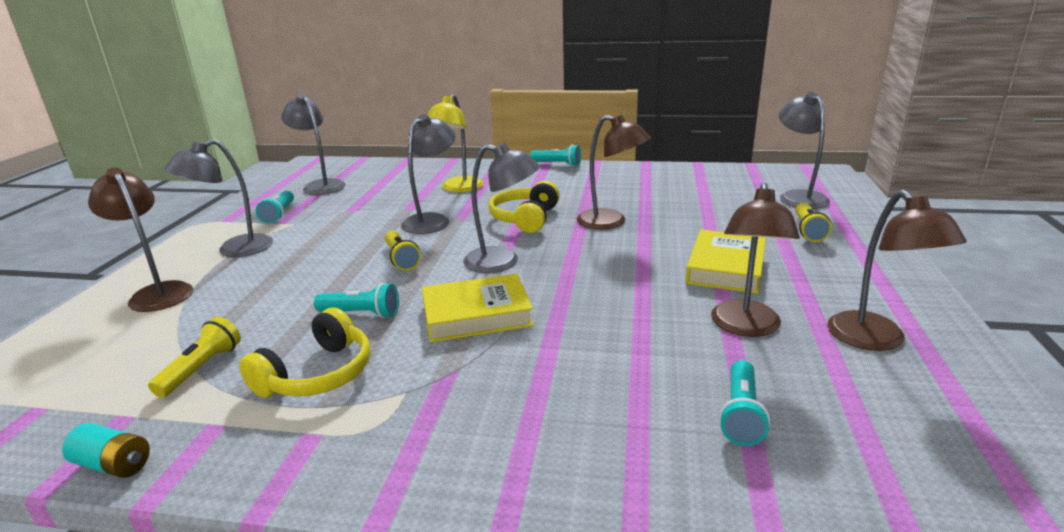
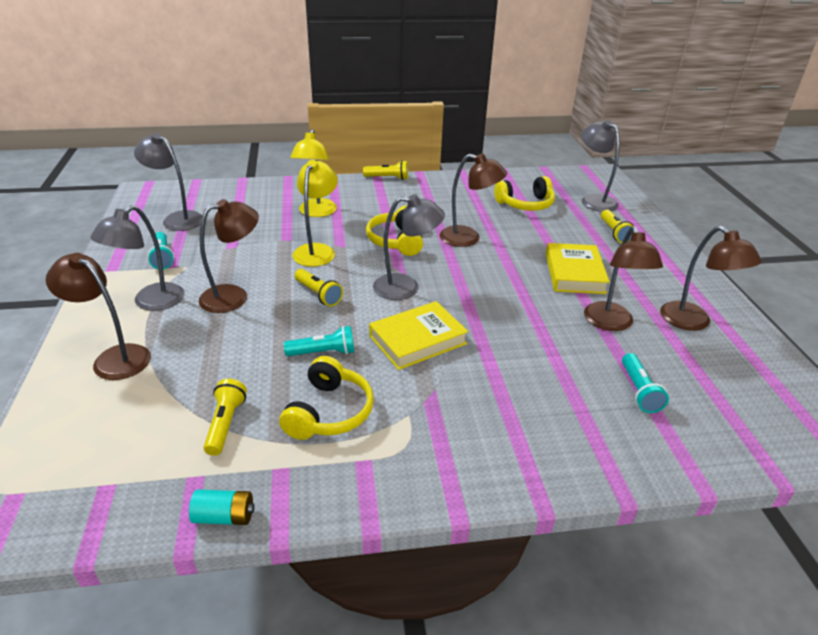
camera: 20 degrees left, 10 degrees up
grey lamp [401,114,455,234] -> yellow lamp [292,160,338,267]
turquoise flashlight [530,145,581,166] -> yellow flashlight [363,160,408,180]
none -> brown lamp [199,199,259,313]
none -> yellow headphones [494,176,555,211]

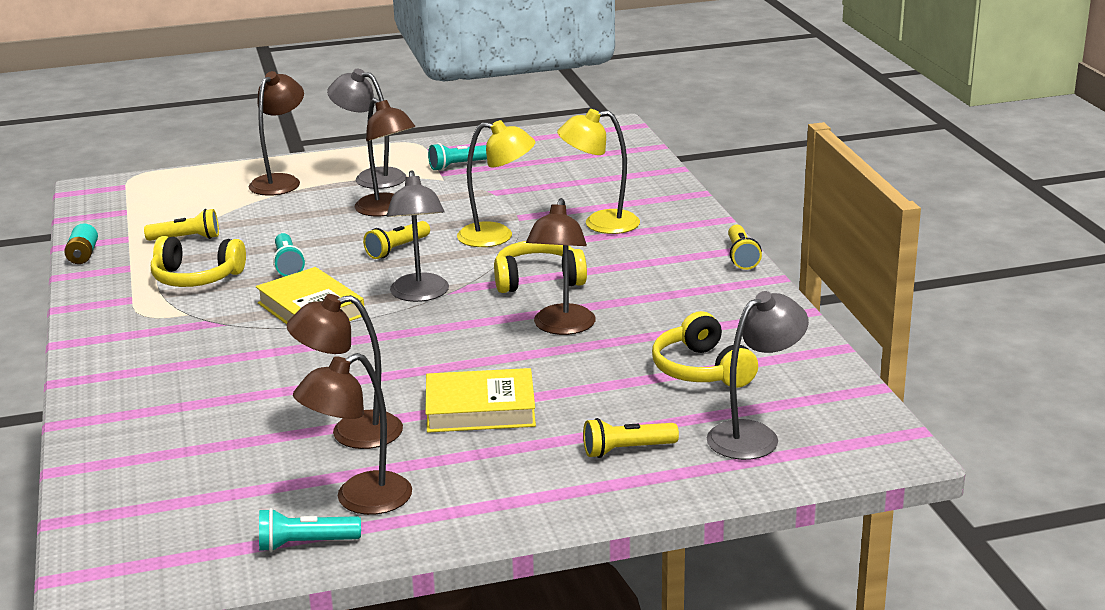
camera: 85 degrees right, 10 degrees down
grey lamp [134,133,202,231] -> none
turquoise flashlight [622,353,669,413] -> turquoise flashlight moved to [259,508,361,552]

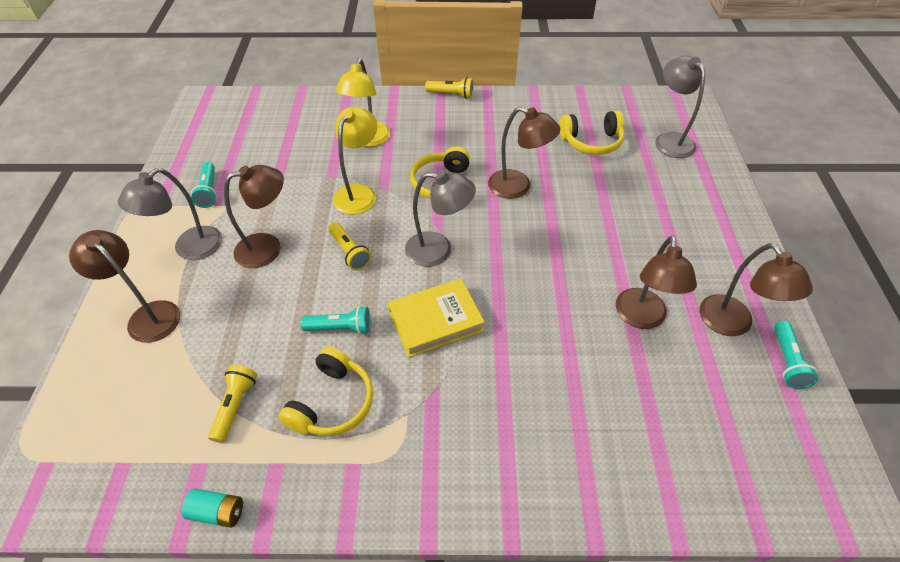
camera: 75 degrees left, 25 degrees up
yellow book [425,368,536,433] -> none
yellow flashlight [583,418,679,458] -> none

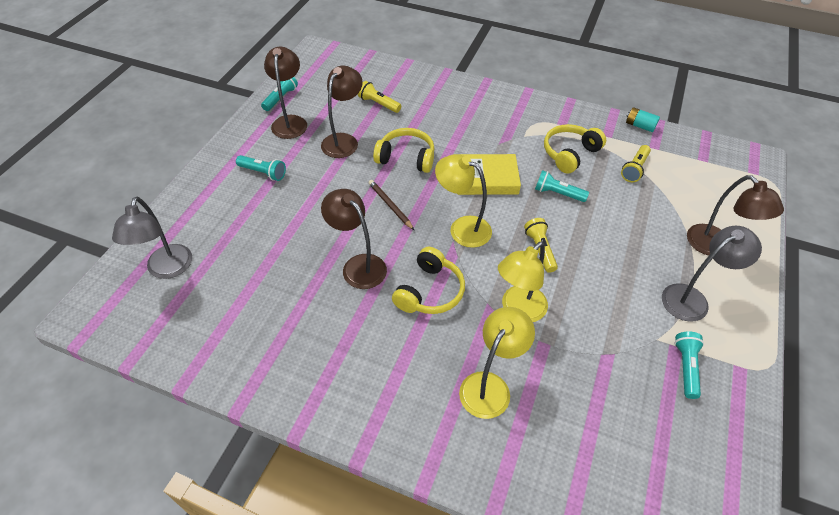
camera: 160 degrees left, 0 degrees up
brown lamp [224,165,284,268] -> none
grey lamp [405,170,476,267] -> yellow lamp [435,154,492,248]
yellow flashlight [425,77,474,99] -> yellow flashlight moved to [358,81,401,113]
yellow headphones [559,111,624,155] -> yellow headphones moved to [373,128,435,173]
none -> turquoise flashlight [236,155,286,181]
none -> brown pencil [368,180,414,230]

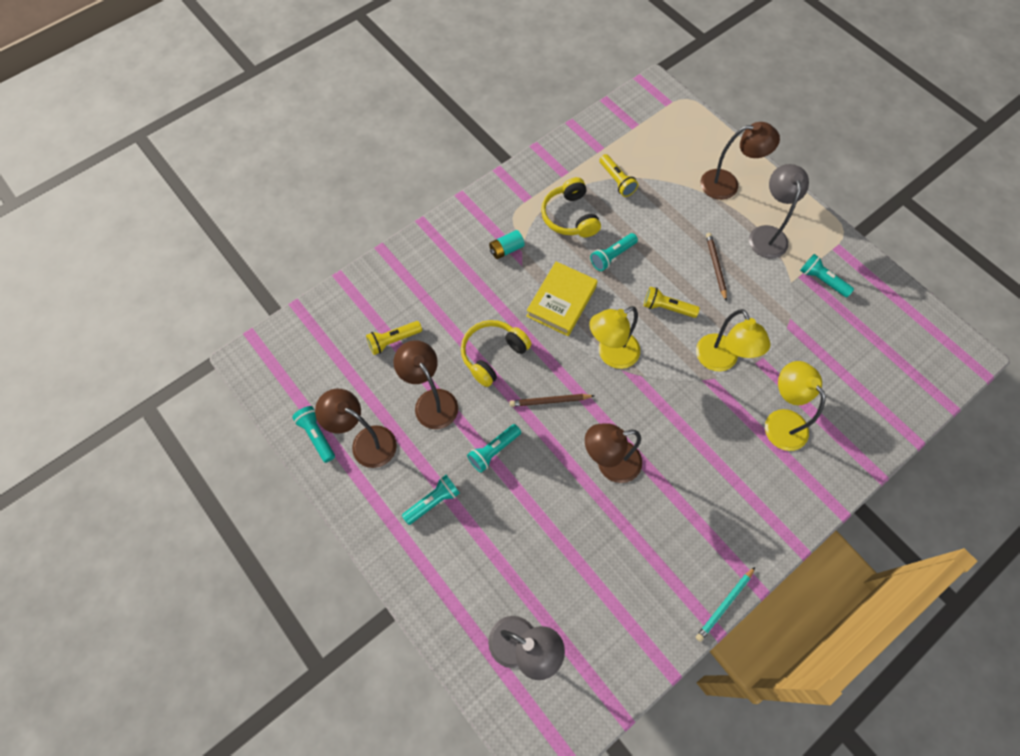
camera: 60 degrees left, 15 degrees up
yellow headphones [392,247,465,314] -> none
turquoise battery [626,107,660,132] -> turquoise battery moved to [489,230,525,259]
none -> turquoise flashlight [467,424,521,473]
none -> turquoise pencil [696,567,755,642]
none -> brown pencil [706,233,727,301]

